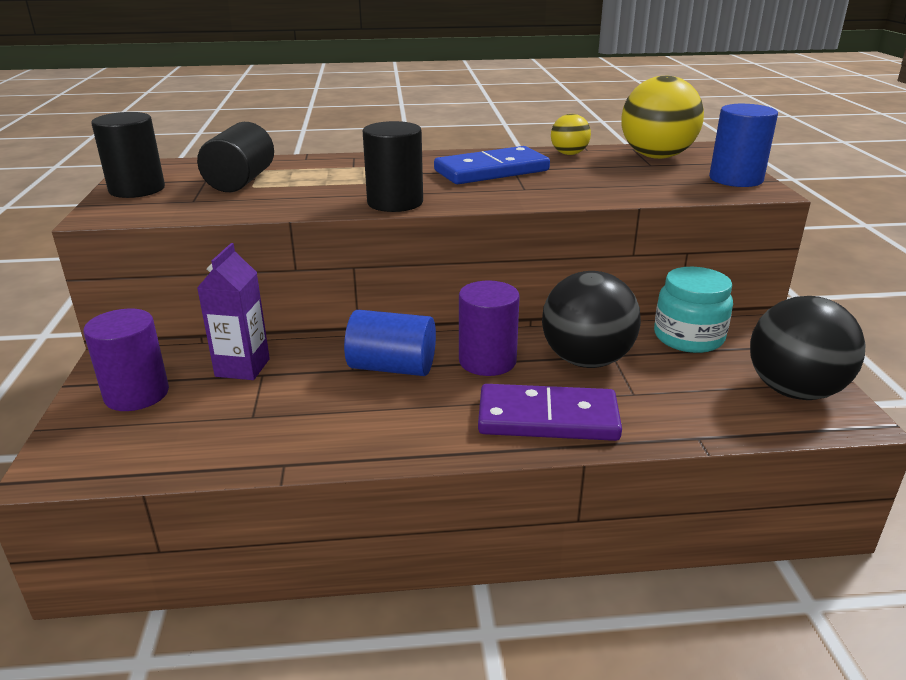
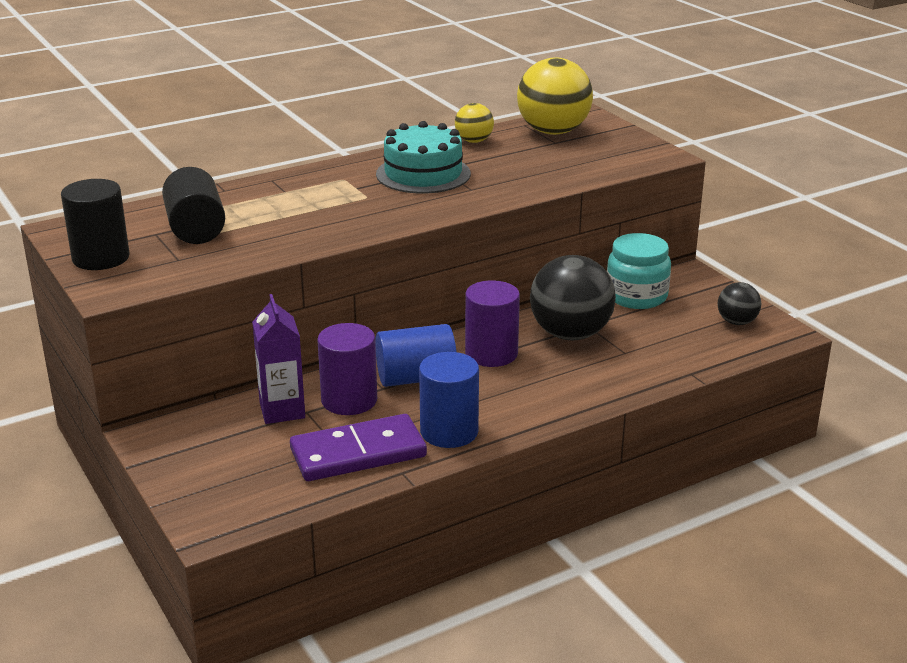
camera: 25 degrees left, 0 degrees up
purple cylinder [83,308,169,411] -> purple cylinder moved to [317,323,377,415]
black cylinder [363,121,423,212] -> none
blue domino [434,146,550,184] -> turquoise cake [376,121,471,194]
purple domino [478,384,622,441] -> purple domino moved to [290,414,427,481]
blue cylinder [709,104,778,187] -> blue cylinder moved to [419,352,479,448]
black ball [750,296,866,400] -> black ball [717,282,761,325], size x0.51

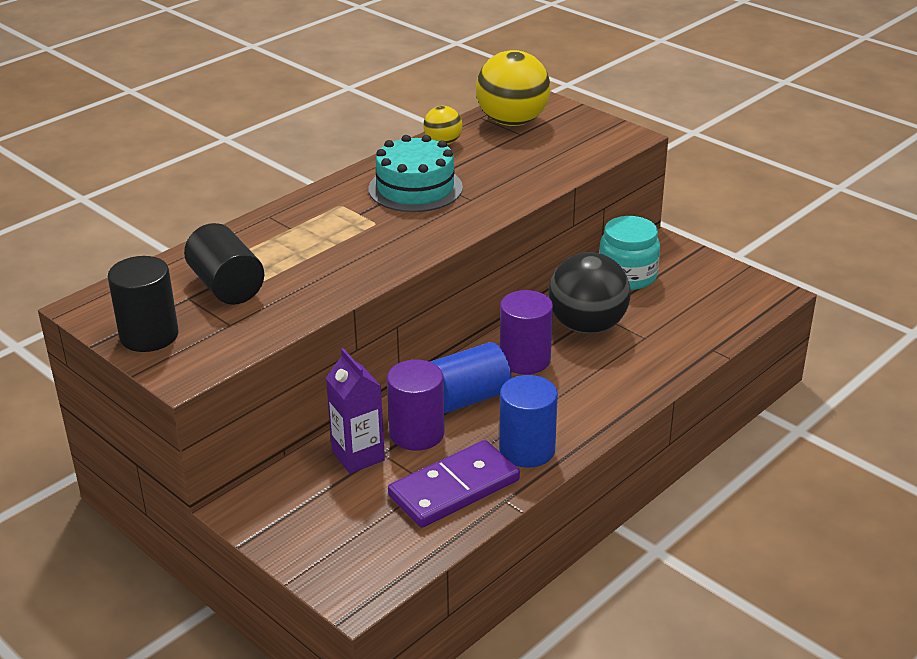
camera: 15 degrees left, 5 degrees up
black ball [717,282,761,325] -> none

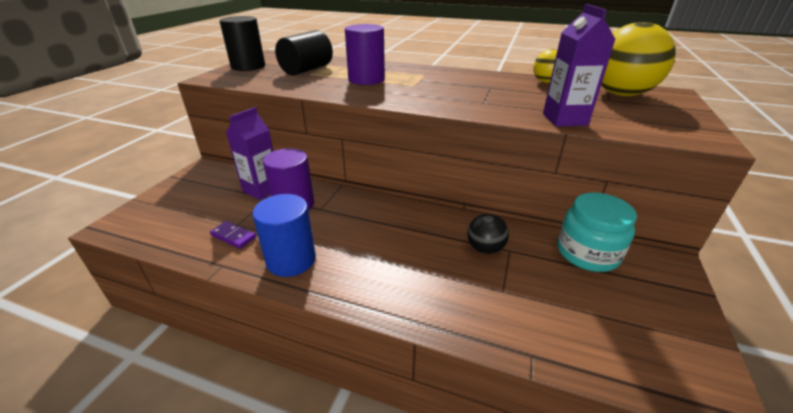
camera: 65 degrees right, 0 degrees up
turquoise cake [369,135,463,212] -> none
purple domino [388,440,520,528] -> purple domino [210,221,256,249], size x0.45
blue cylinder [430,342,511,413] -> none
purple cylinder [500,290,553,374] -> purple cylinder moved to [345,24,385,85]
black ball [548,252,631,334] -> black ball [467,214,509,254], size x0.51
none -> purple carton [543,4,616,126]

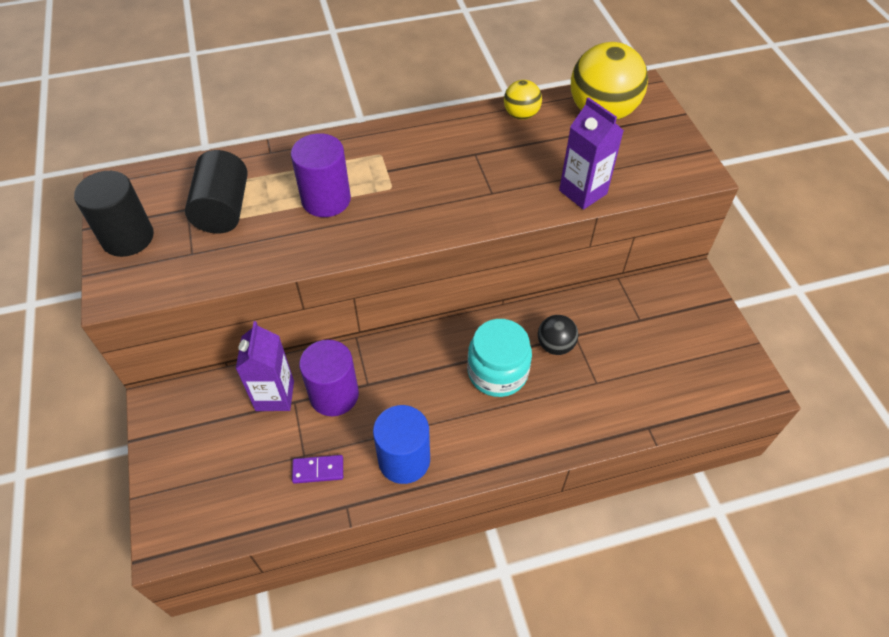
camera: 35 degrees left, 20 degrees up
turquoise jar [557,193,637,272] -> turquoise jar moved to [467,319,532,397]

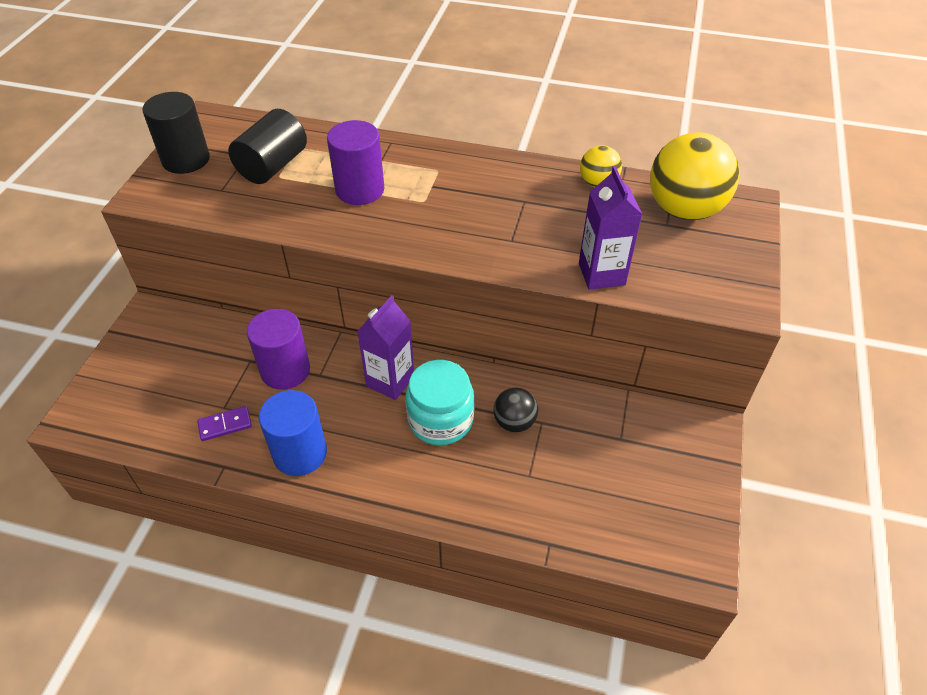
camera: 30 degrees right, 5 degrees down
purple carton [236,321,294,411] -> purple carton moved to [357,295,414,400]
purple domino [292,455,343,484] -> purple domino turned 45 degrees counterclockwise [197,406,252,441]

